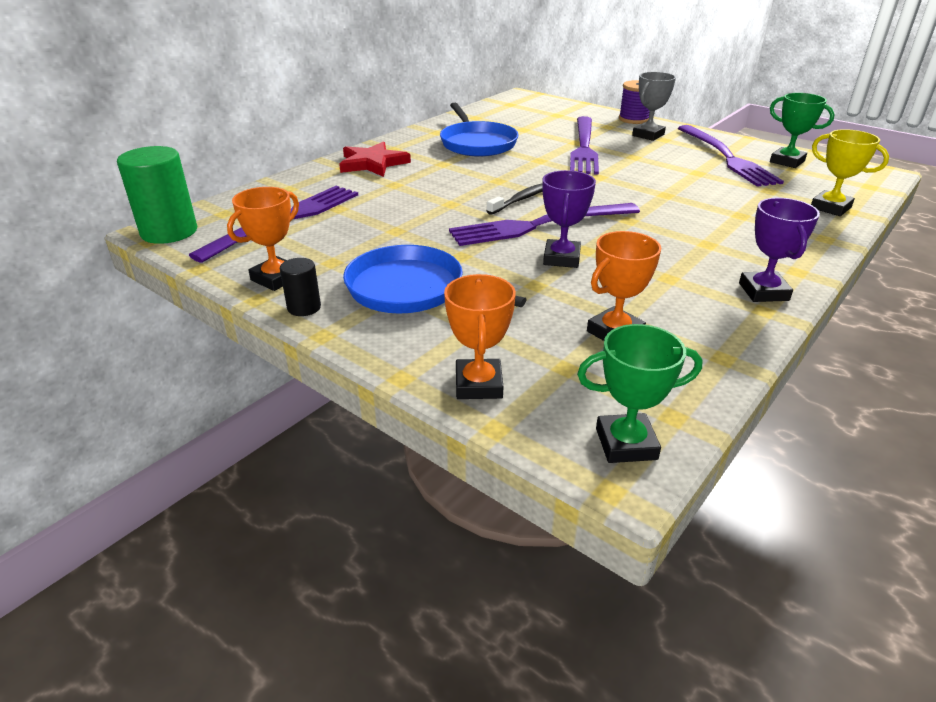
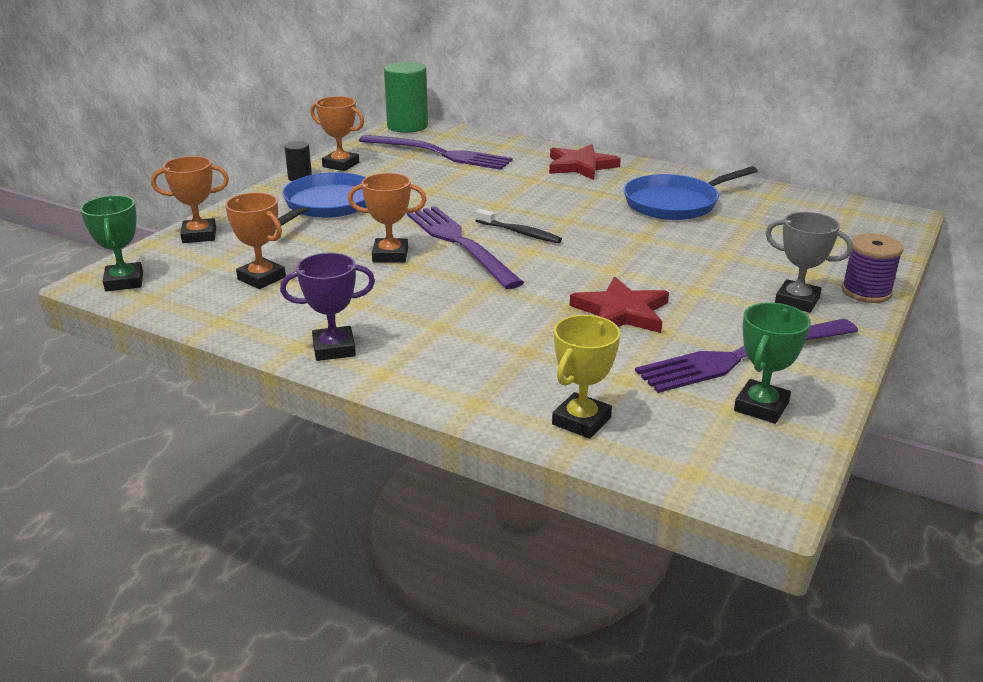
camera: 80 degrees right, 5 degrees down
purple trophy [542,170,596,268] -> orange trophy [348,173,427,263]
purple fork [570,116,599,175] -> none
none -> red star [570,277,669,333]

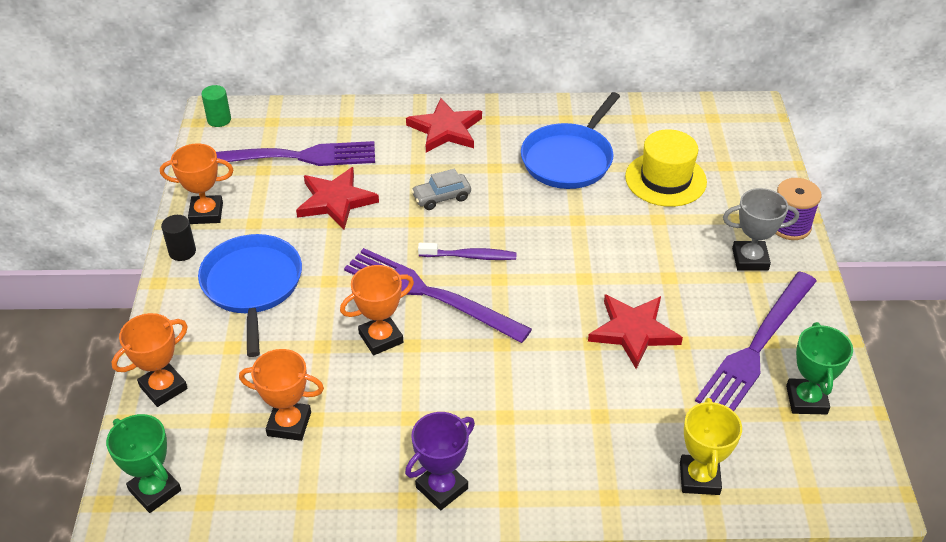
camera: 30 degrees left, 15 degrees up
green cylinder [384,62,428,133] -> green cylinder [201,85,231,127], size x0.51
black toothbrush [475,209,562,243] -> purple toothbrush [418,243,517,260]
none -> red star [296,167,379,229]
none -> grey car [411,169,471,210]
none -> yellow hat [625,129,707,207]

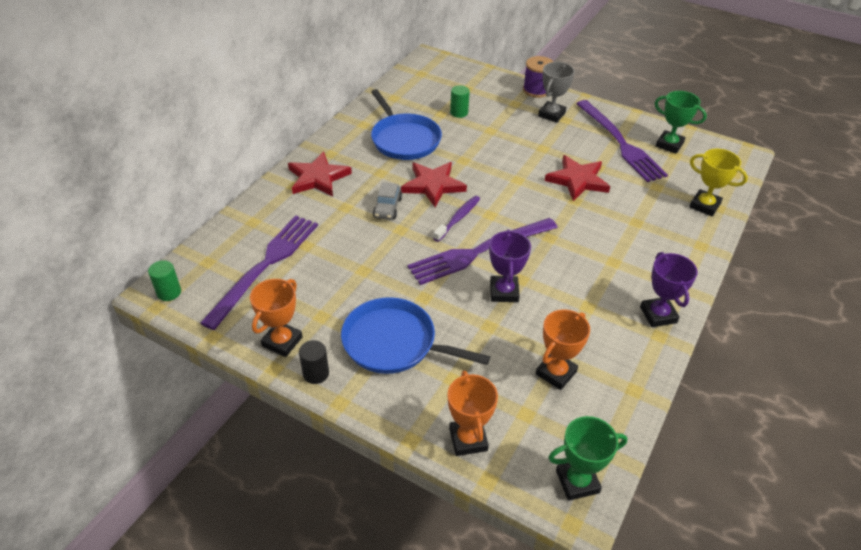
camera: 60 degrees left, 0 degrees up
red star [296,167,379,229] -> red star moved to [401,162,467,207]
orange trophy [340,265,414,355] -> purple trophy [489,230,531,302]
yellow hat [625,129,707,207] -> green cylinder [450,85,470,118]

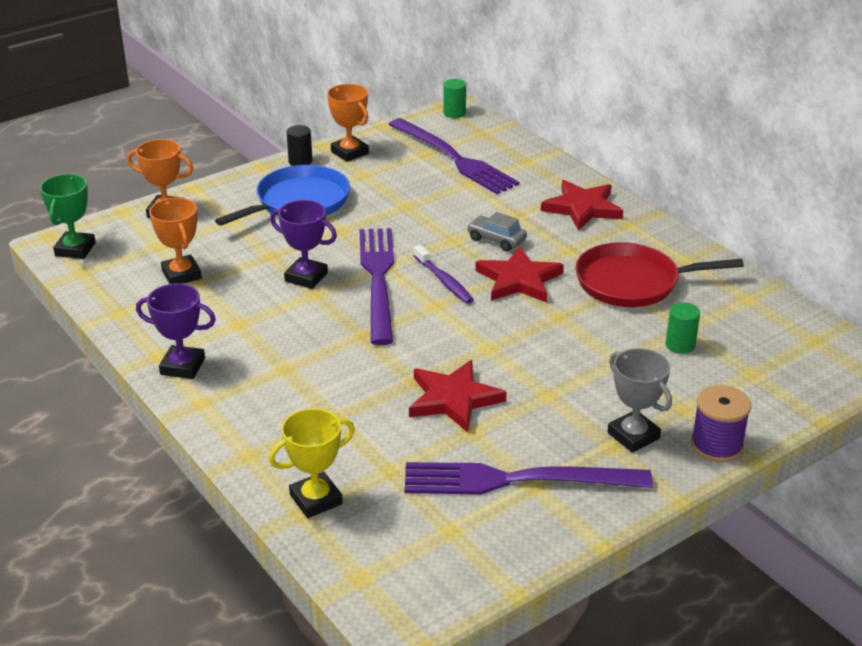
camera: 115 degrees right, 10 degrees down
blue pan [371,89,442,160] -> red pan [575,242,744,307]
green trophy [655,91,707,154] -> none

